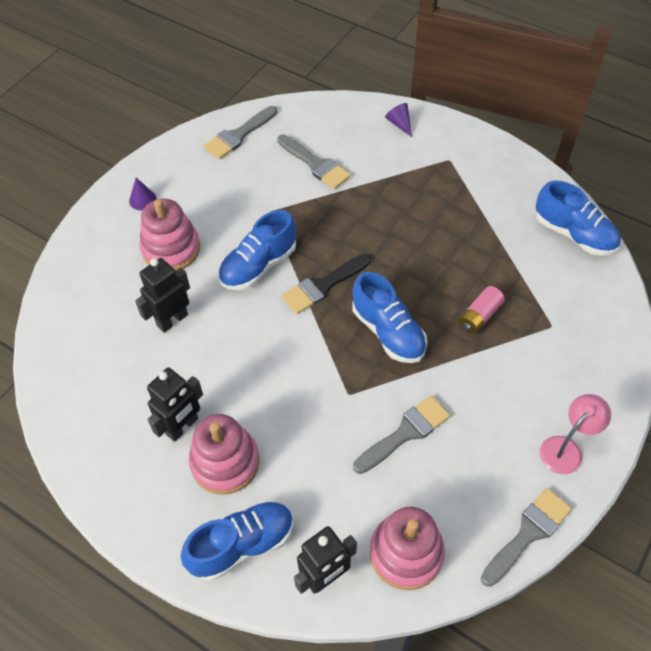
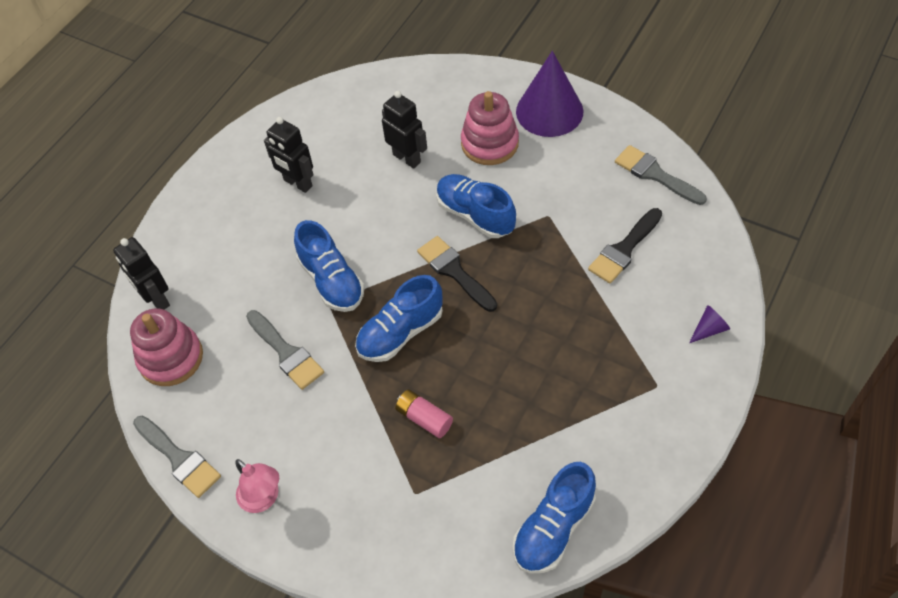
camera: 90 degrees right, 0 degrees up
purple cone [129,178,157,210] -> purple cone [516,51,583,137], size x2.44
blue shoe [181,501,294,581] -> blue shoe moved to [294,220,364,312]
pink stacking toy [189,414,260,495] -> none
grey brush [277,135,351,189] -> black brush [588,208,662,284]

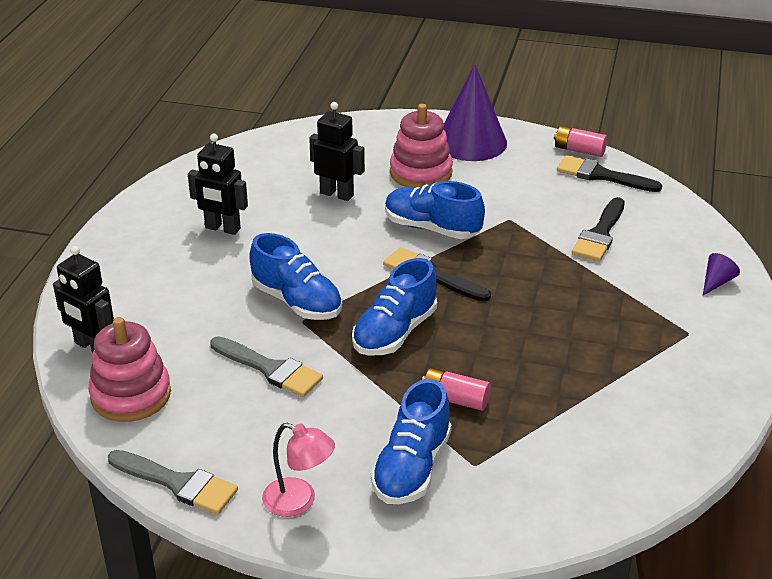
camera: 20 degrees left, 20 degrees down
blue shoe [513,462,596,574] -> blue shoe moved to [371,379,452,504]
grey brush [615,145,707,205] -> black brush [557,155,662,192]
none -> pink battery [554,126,607,157]

